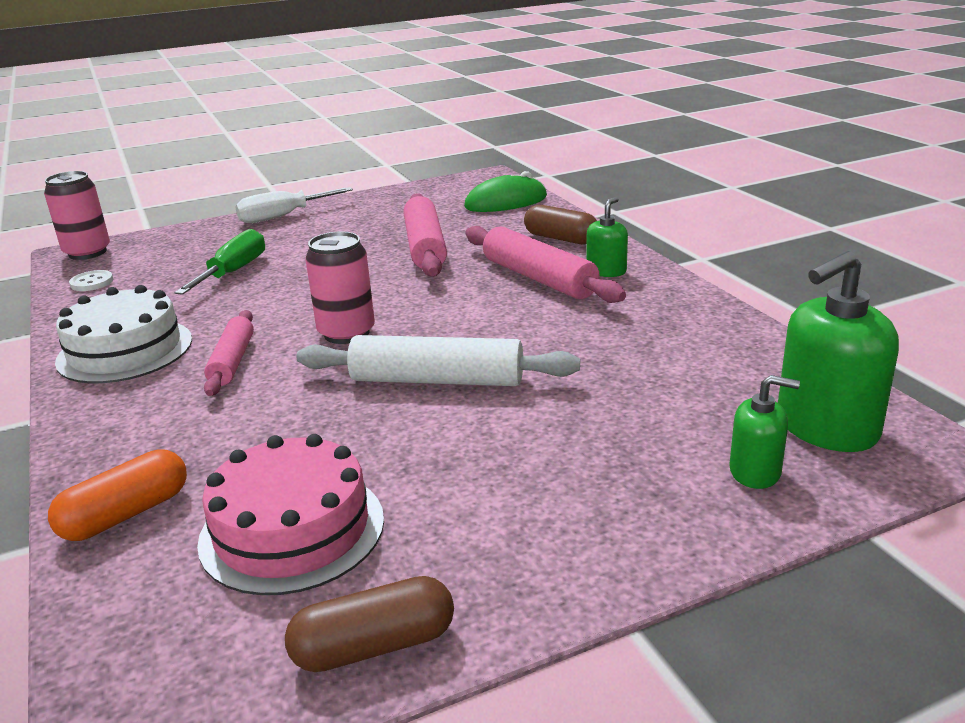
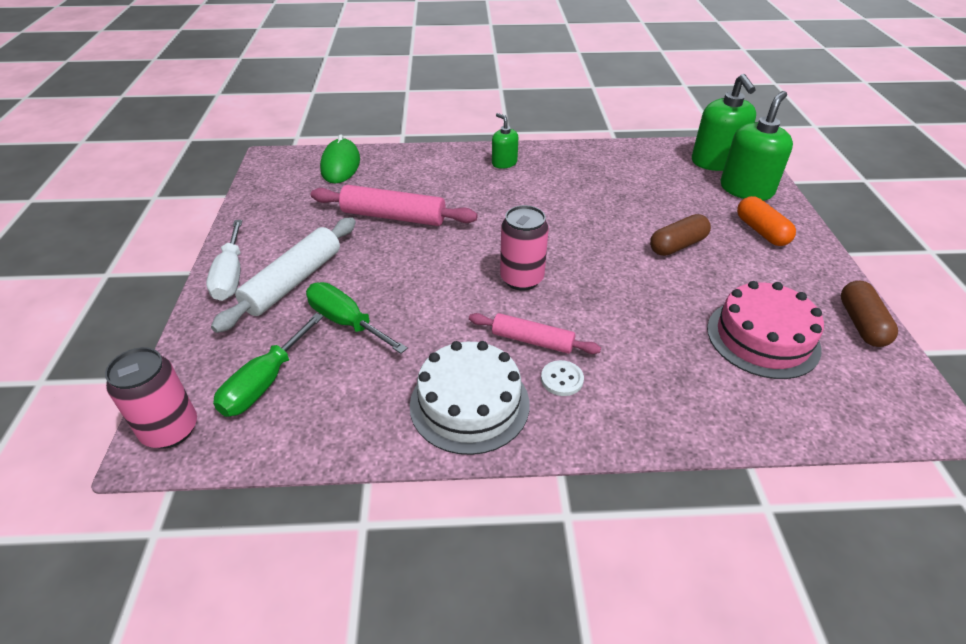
camera: 70 degrees left, 15 degrees up
orange capsule [48,449,187,541] -> orange capsule moved to [737,196,796,246]
white button [69,270,113,291] -> white button moved to [541,360,584,396]
white rolling pin [296,335,580,386] -> white rolling pin moved to [211,217,356,333]
pink rolling pin [465,226,626,303] -> none
brown capsule [524,205,597,244] -> brown capsule moved to [650,214,711,256]
green soap dispenser [729,375,800,489] -> green soap dispenser [721,91,793,201], size x1.82
none -> green screwdriver [213,313,324,417]

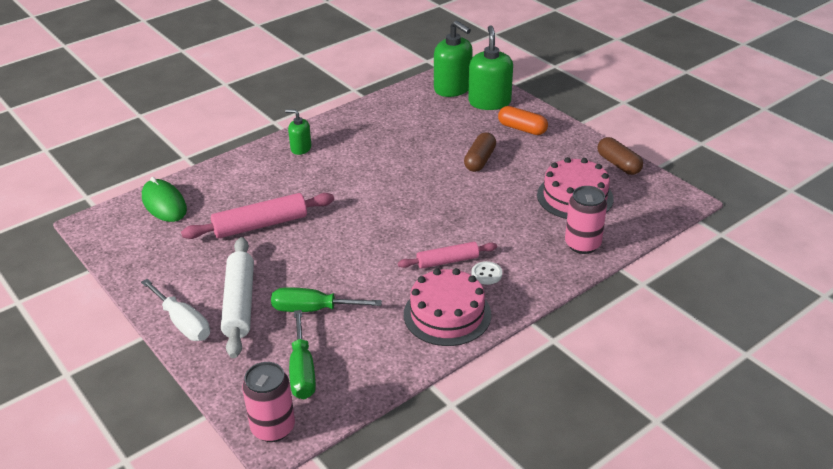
camera: 35 degrees left, 5 degrees down
white cake [410,341,530,455] -> pink cake [404,268,491,346]
pink can [500,205,549,290] -> pink can moved to [565,186,607,254]

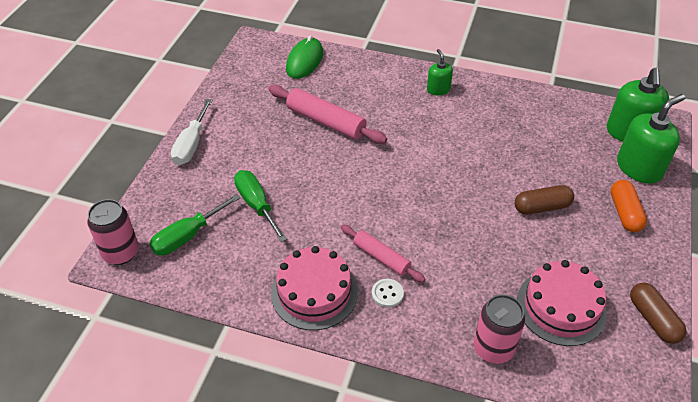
camera: 55 degrees right, 10 degrees up
white rolling pin [221,237,254,358] -> none
brown capsule [598,137,643,175] -> brown capsule turned 45 degrees counterclockwise [630,283,687,344]

